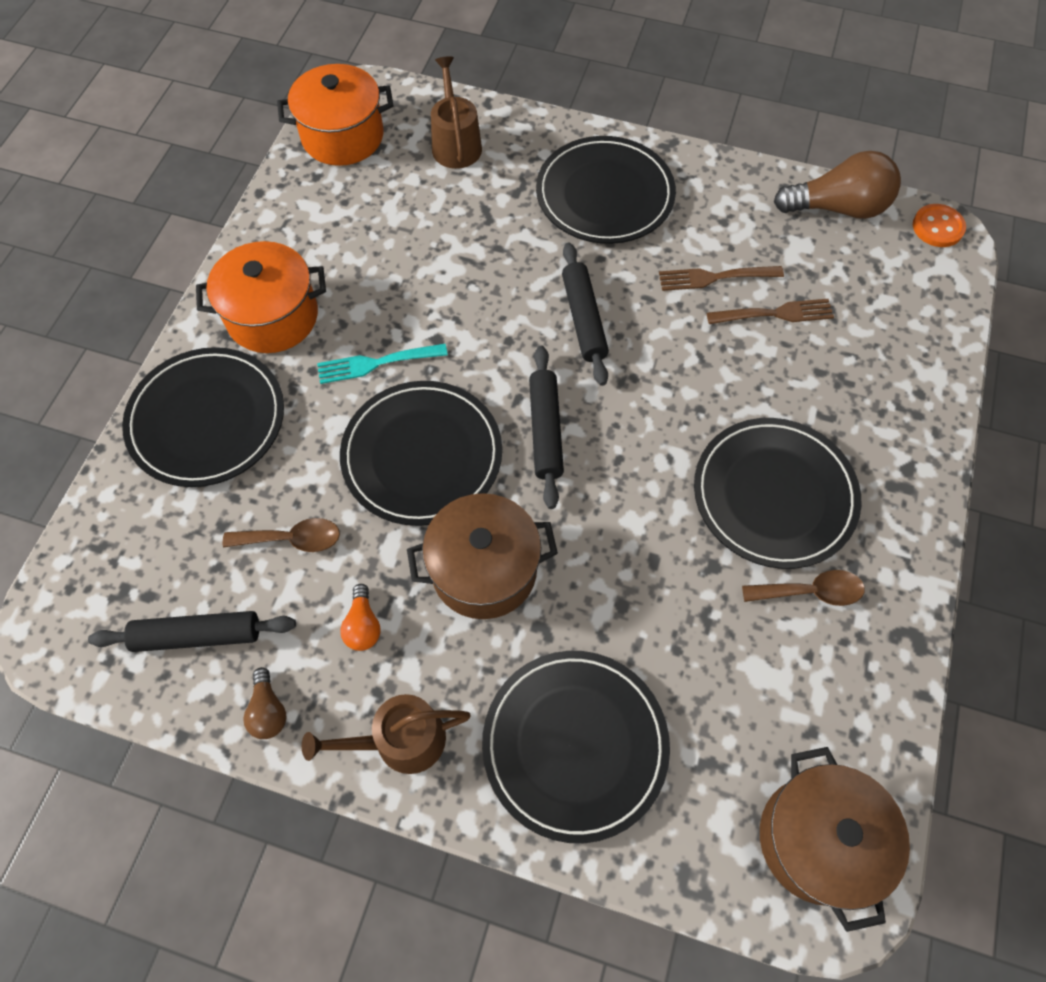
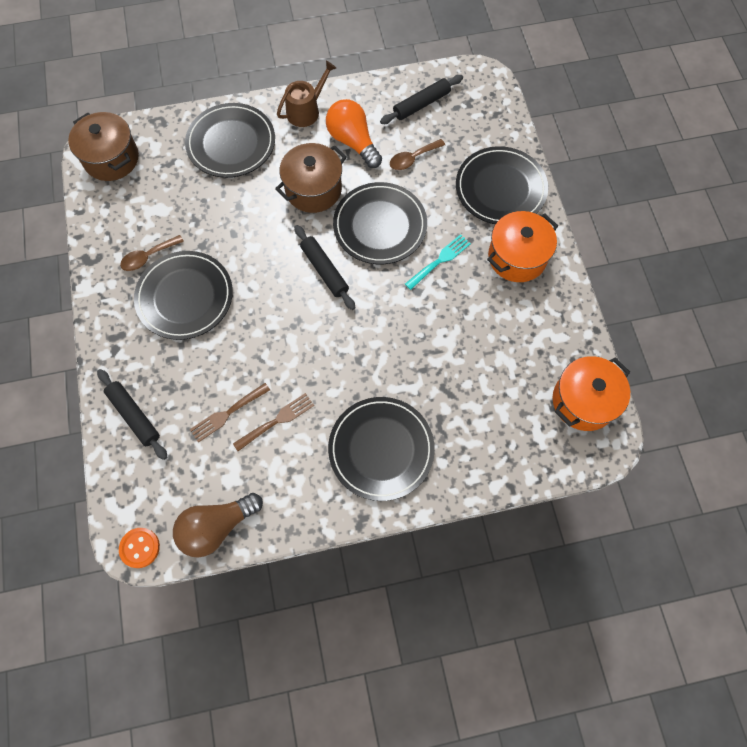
camera: 150 degrees right, 5 degrees up
brown light bulb [243,667,286,739] -> none
orange light bulb [340,584,380,651] -> orange light bulb [326,99,382,168], size x2.03
brown watering can [431,56,482,169] -> none
black rolling pin [562,243,609,386] -> black rolling pin moved to [97,369,167,460]

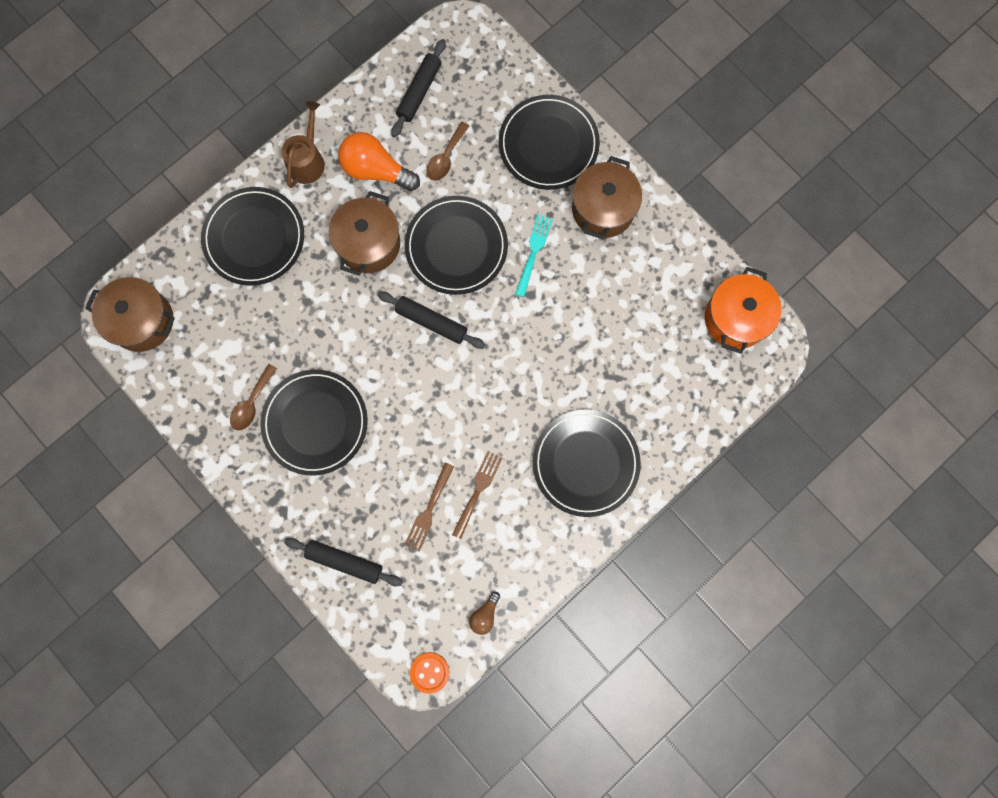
camera: 30 degrees left, 10 degrees up
brown light bulb [173,493,263,558] -> brown light bulb [469,592,500,635], size x0.49
orange pot [487,211,558,282] -> brown pot [572,156,642,239]

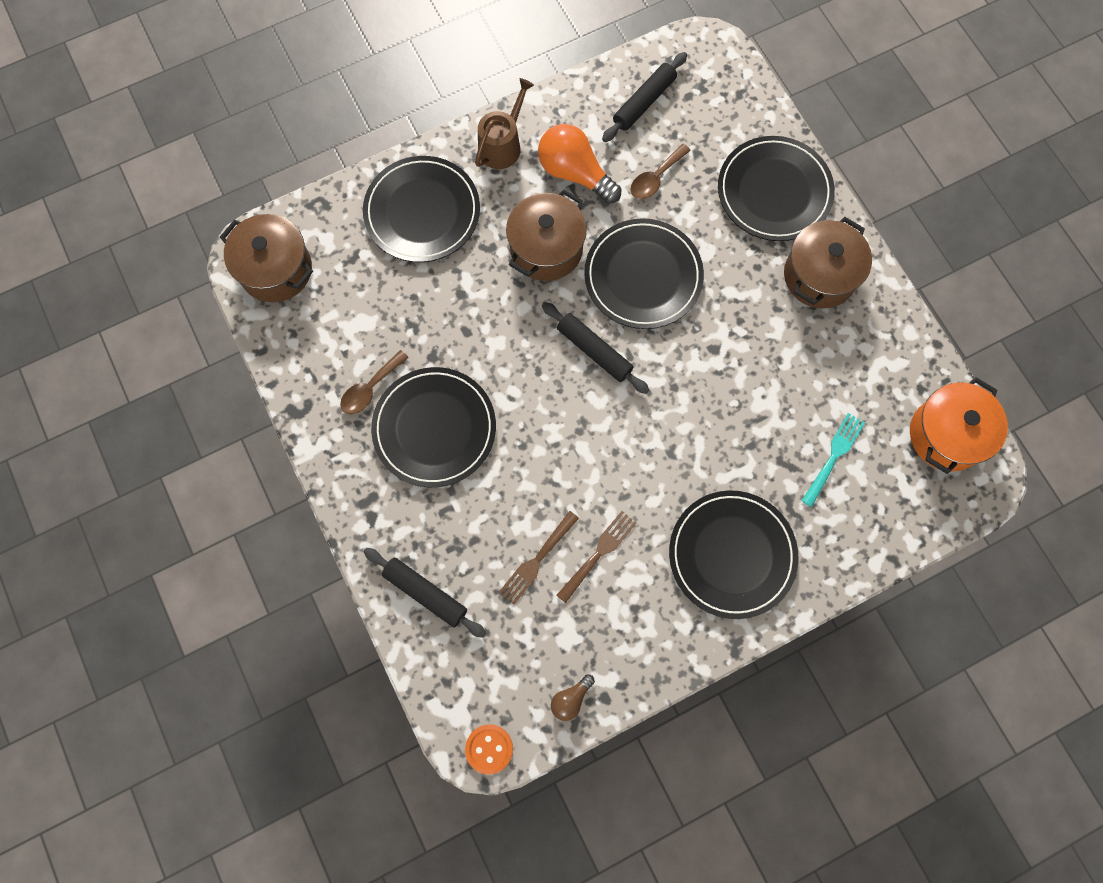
camera: 15 degrees right, 5 degrees down
turquoise fork [515,214,553,297] -> turquoise fork moved to [802,413,865,507]

